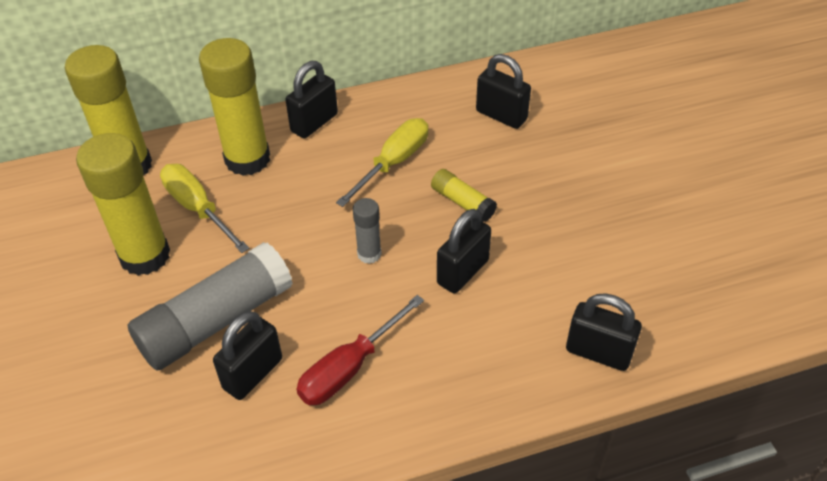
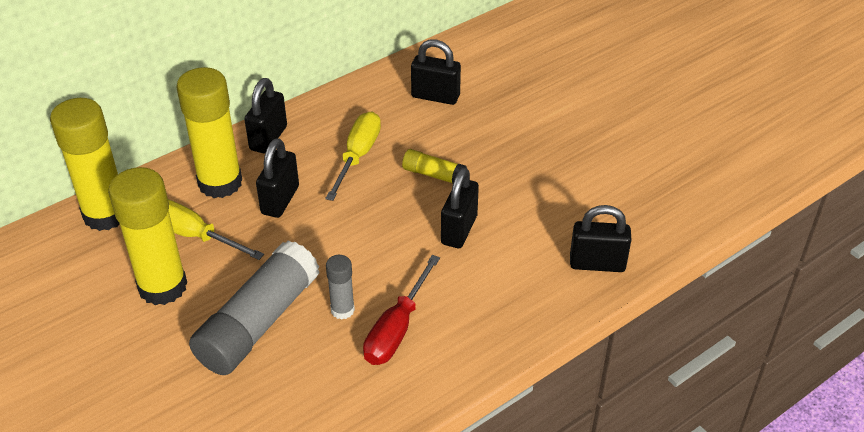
camera: 20 degrees left, 5 degrees down
black padlock [213,311,282,400] -> black padlock moved to [256,138,299,218]
grey glue stick [353,198,382,264] -> grey glue stick moved to [326,255,355,320]

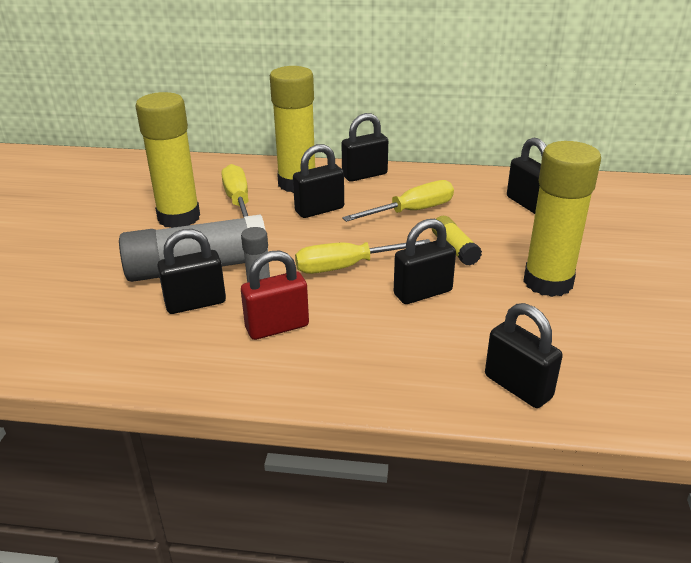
camera: 45 degrees right, 10 degrees down
yellow glue stick [50,98,120,231] -> yellow glue stick moved to [523,141,601,297]
red screwdriver [363,255,440,365] -> red padlock [241,250,309,340]
none -> black padlock [157,229,226,314]
none -> yellow screwdriver [295,239,431,274]

